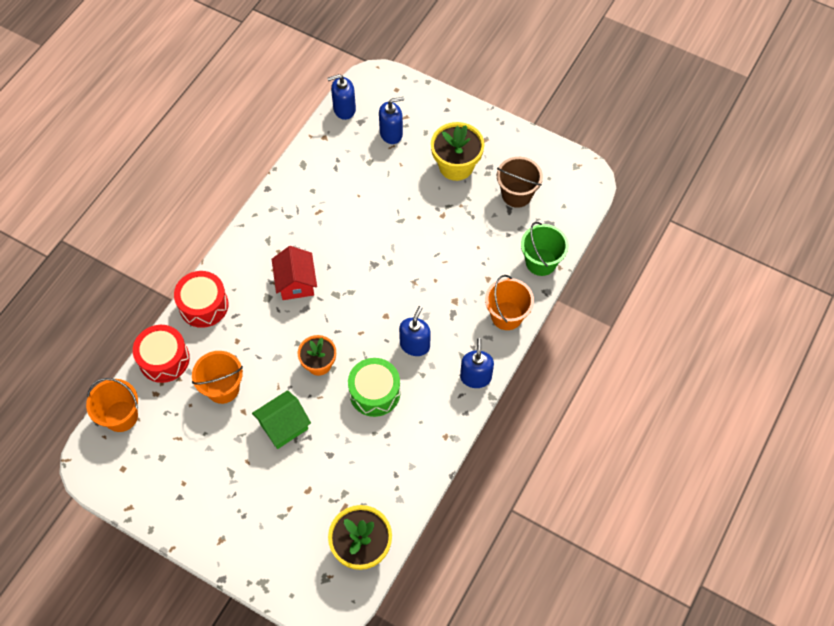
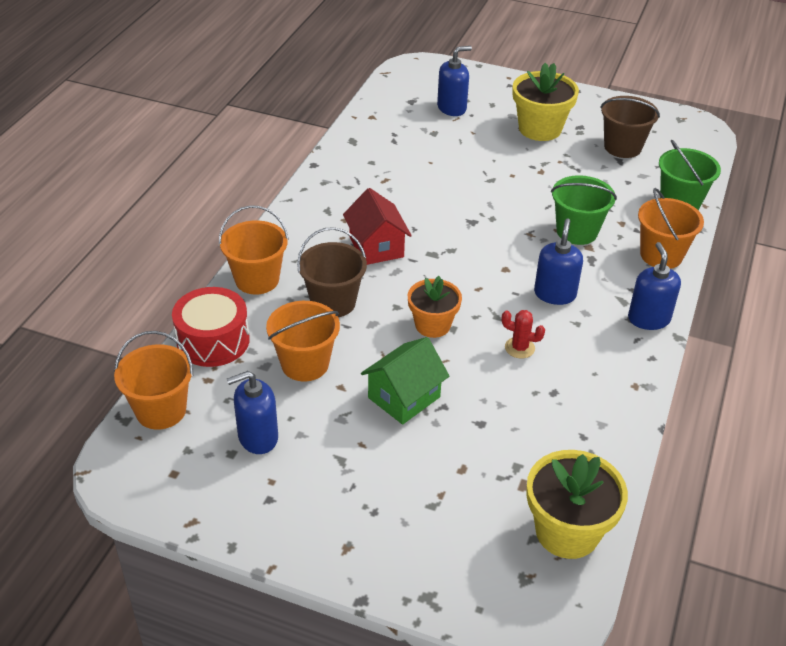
camera: 10 degrees left, 20 degrees down
red drum [174,271,229,328] -> orange bucket [219,205,289,295]
blue soap dispenser [327,74,356,120] -> blue soap dispenser moved to [227,371,278,454]
green drum [348,358,400,417] -> red cactus [502,310,545,358]
none -> brown bucket [297,227,367,317]
none -> green bucket [551,175,617,245]

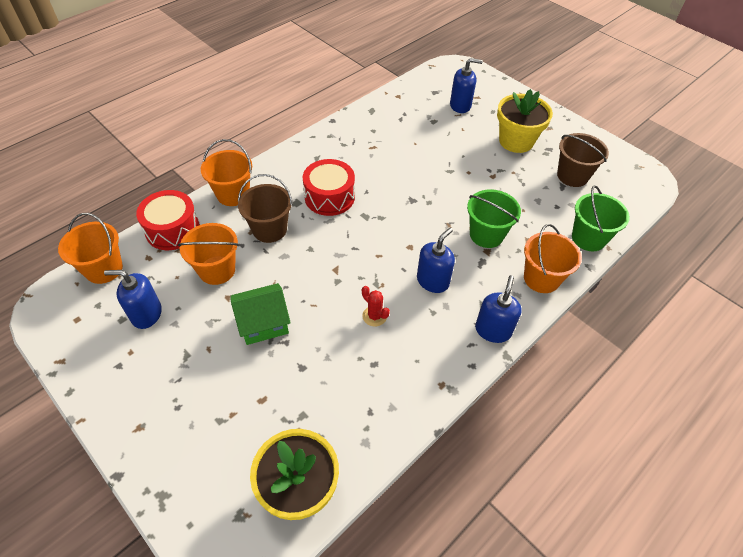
camera: 25 degrees right, 10 degrees up
red house [343,188,412,265] -> red drum [303,159,355,216]
orange flower pot [408,276,462,338] -> none

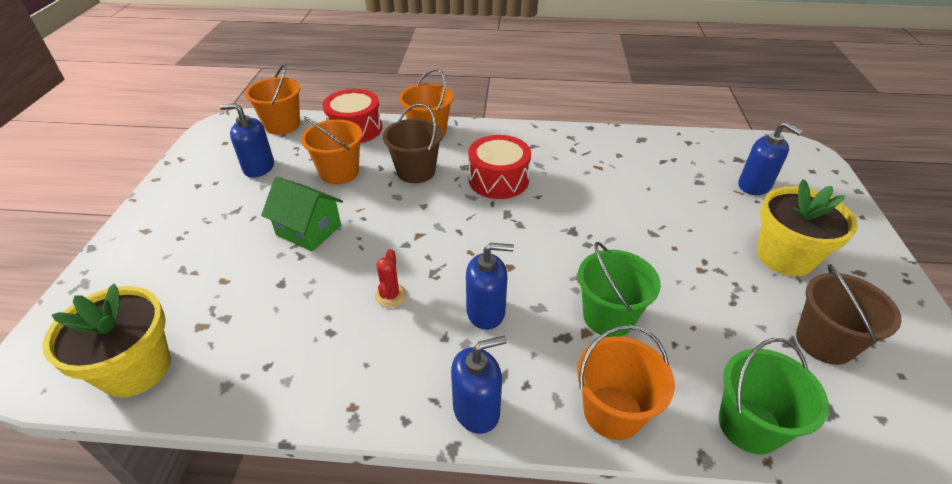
camera: 50 degrees right, 10 degrees down
blue soap dispenser [104,270,162,329] -> blue soap dispenser turned 45 degrees counterclockwise [220,103,274,178]

